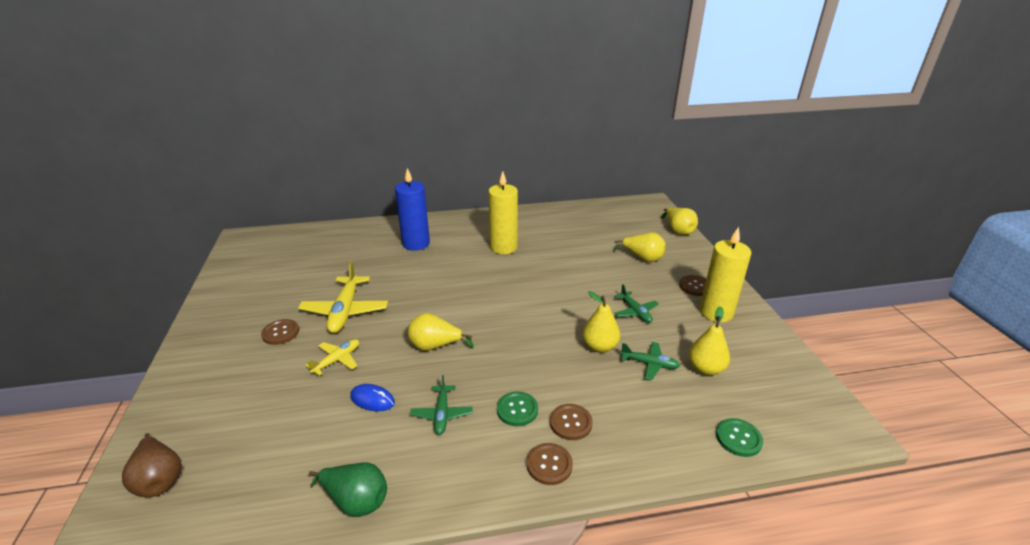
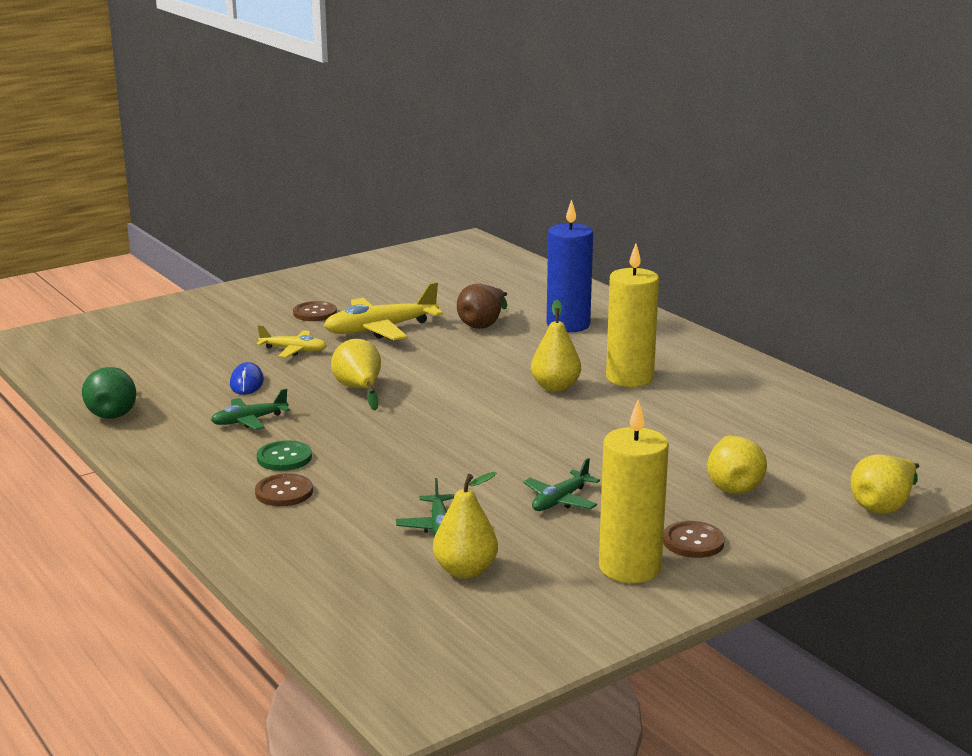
camera: 65 degrees right, 10 degrees down
brown pear [122,433,182,497] -> brown pear moved to [457,284,507,329]
brown button [527,443,573,485] -> none
yellow pear [582,291,620,353] -> yellow pear moved to [531,300,581,392]
green button [716,418,763,457] -> none

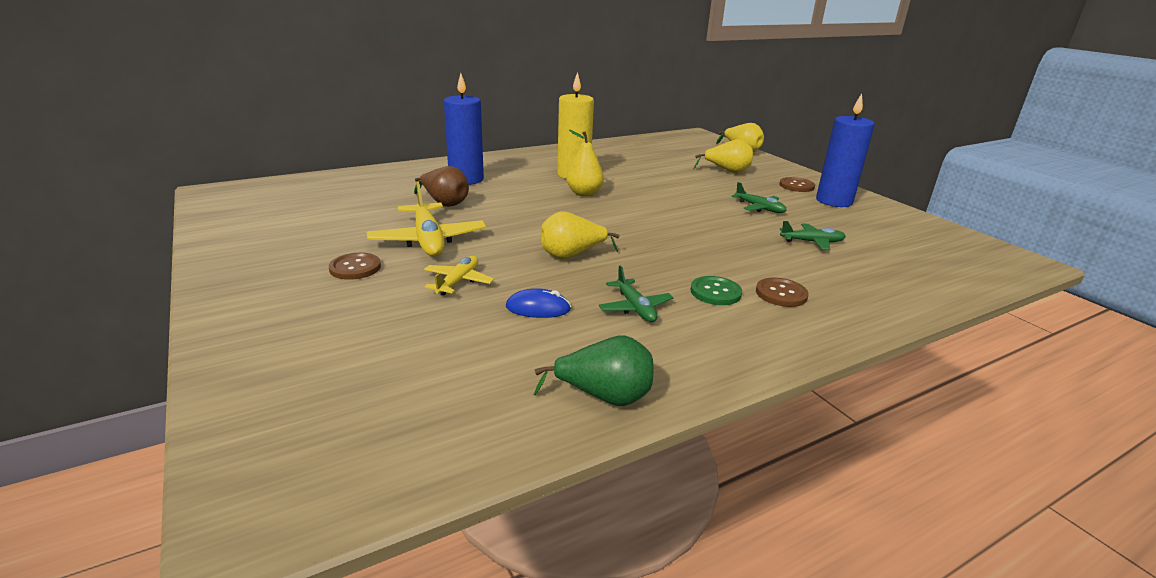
camera: 85 degrees left, 5 degrees up
yellow pear [433,472,498,579] -> none
yellow candle [599,400,669,583] -> blue candle [816,93,875,207]

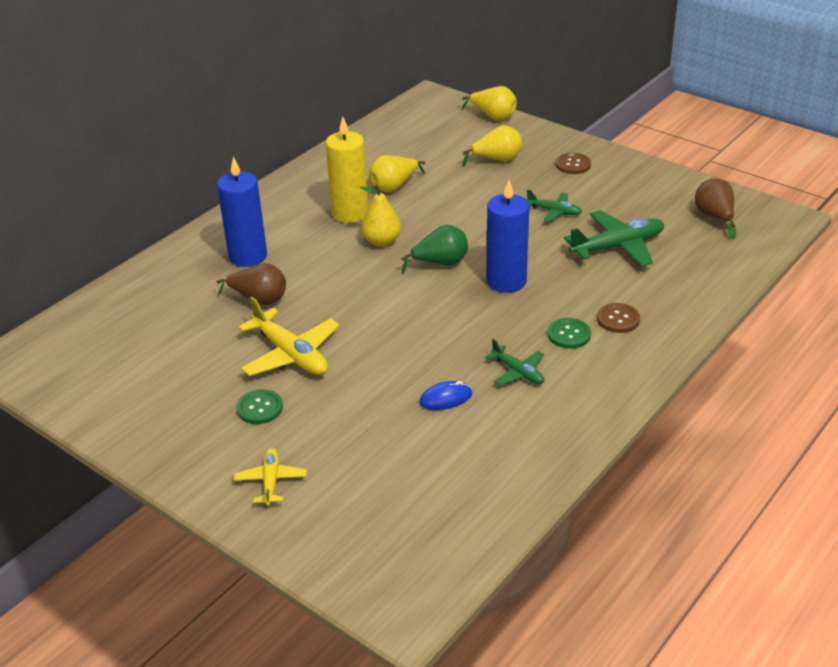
camera: 20 degrees left, 10 degrees up
brown button [329,253,381,280] -> green button [236,389,283,424]
yellow plane [424,256,494,296] -> yellow plane moved to [234,448,307,506]
green pear [534,336,653,406] -> green pear moved to [401,225,468,274]
yellow pear [541,211,620,259] -> yellow pear moved to [369,155,425,192]
green plane [780,221,846,250] -> green plane [564,210,664,267], size x1.76
blue candle [816,93,875,207] -> blue candle moved to [487,180,529,293]
none -> brown pear [695,179,736,239]

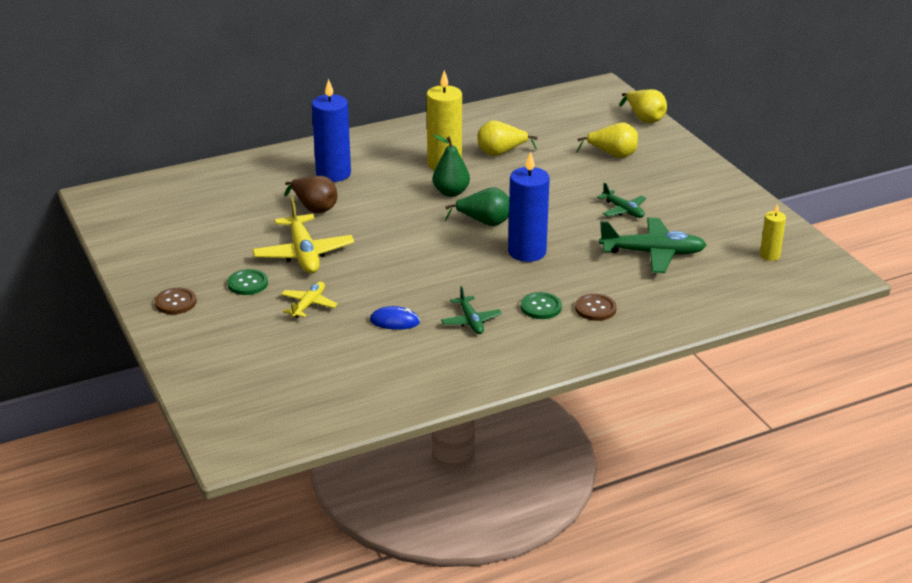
camera: 25 degrees right, 5 degrees down
yellow plane [234,448,307,506] -> yellow plane moved to [281,282,338,318]
yellow pear [360,185,401,247] -> green pear [433,135,470,197]
brown button [556,153,591,174] -> brown button moved to [155,288,197,314]
brown pear [695,179,736,239] -> yellow candle [760,203,786,261]

